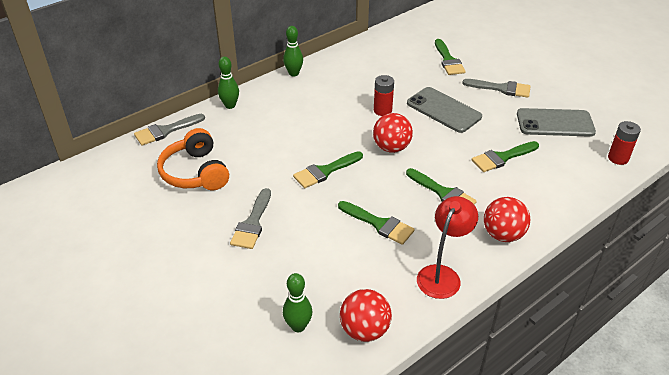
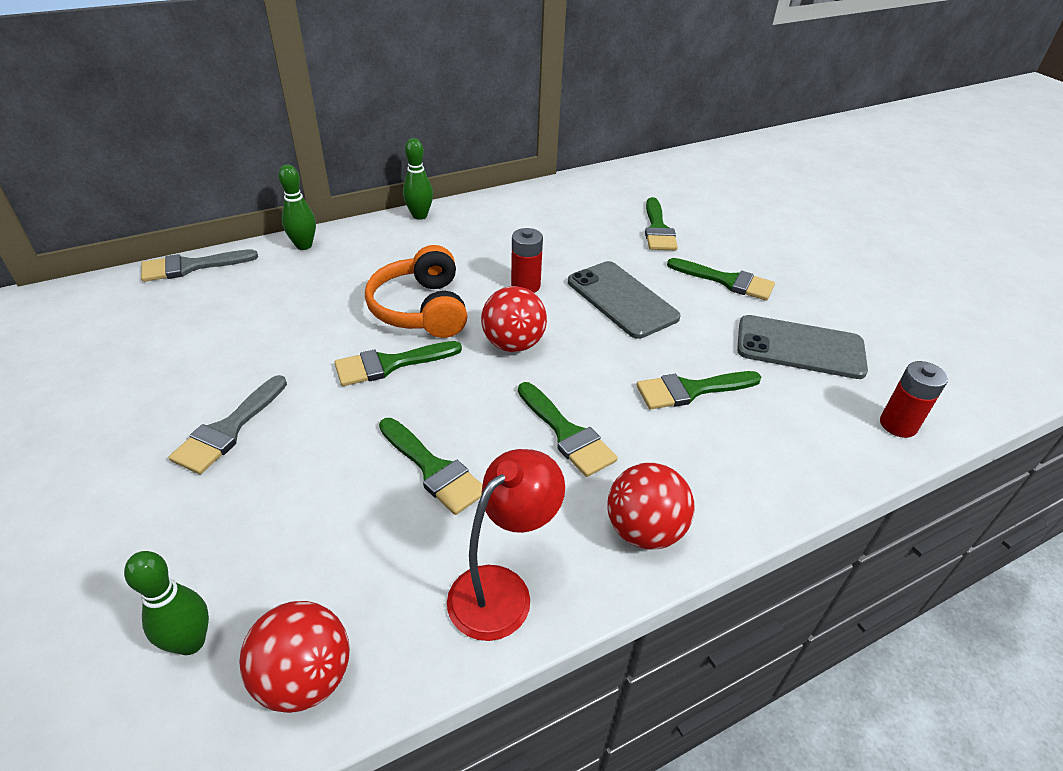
camera: 10 degrees right, 0 degrees up
orange headphones [157,128,229,190] -> orange headphones moved to [365,245,467,338]
grey brush [462,79,531,98] -> green brush [667,258,775,301]

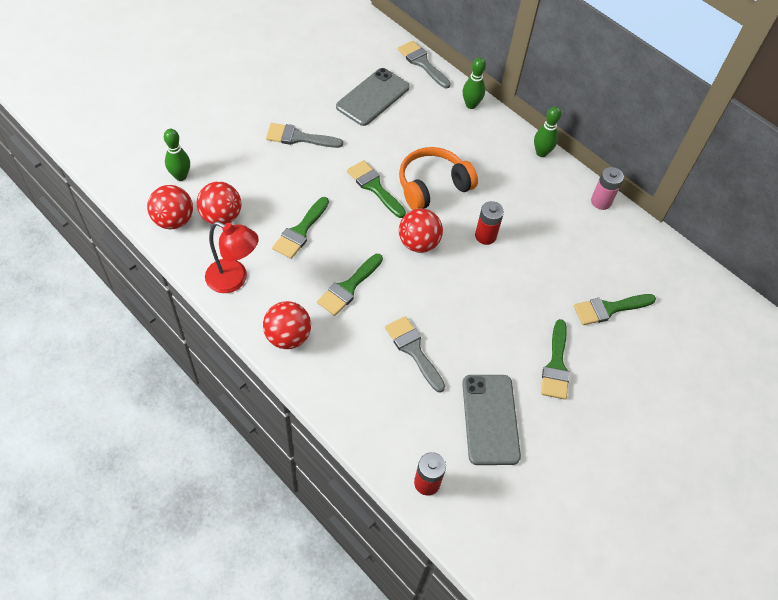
camera: 70 degrees right, 15 degrees up
grey phone [568,261,681,339] -> grey phone moved to [336,68,410,126]
green brush [636,371,761,409] -> grey brush [385,316,445,393]
none -> red ball [197,182,241,226]
none -> pink battery [591,167,624,210]

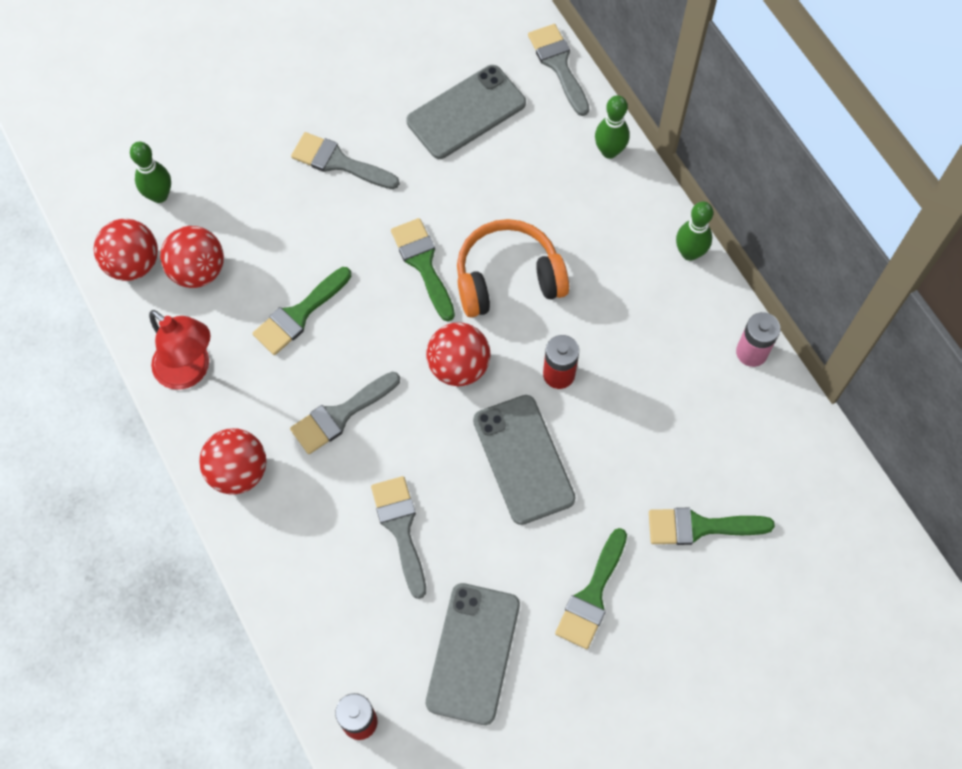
camera: 20 degrees right, 10 degrees up
green brush [317,254,383,316] -> grey brush [290,372,400,454]
none -> grey phone [473,395,576,525]

